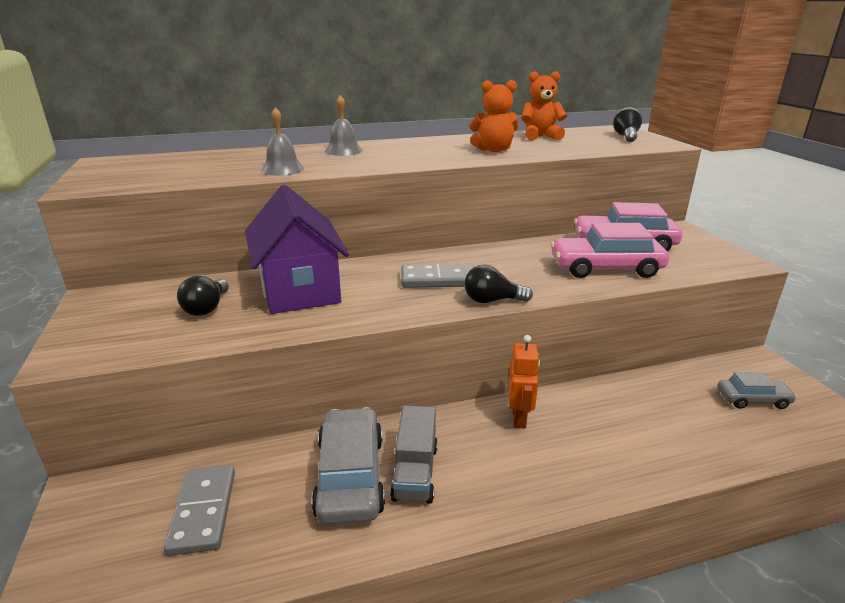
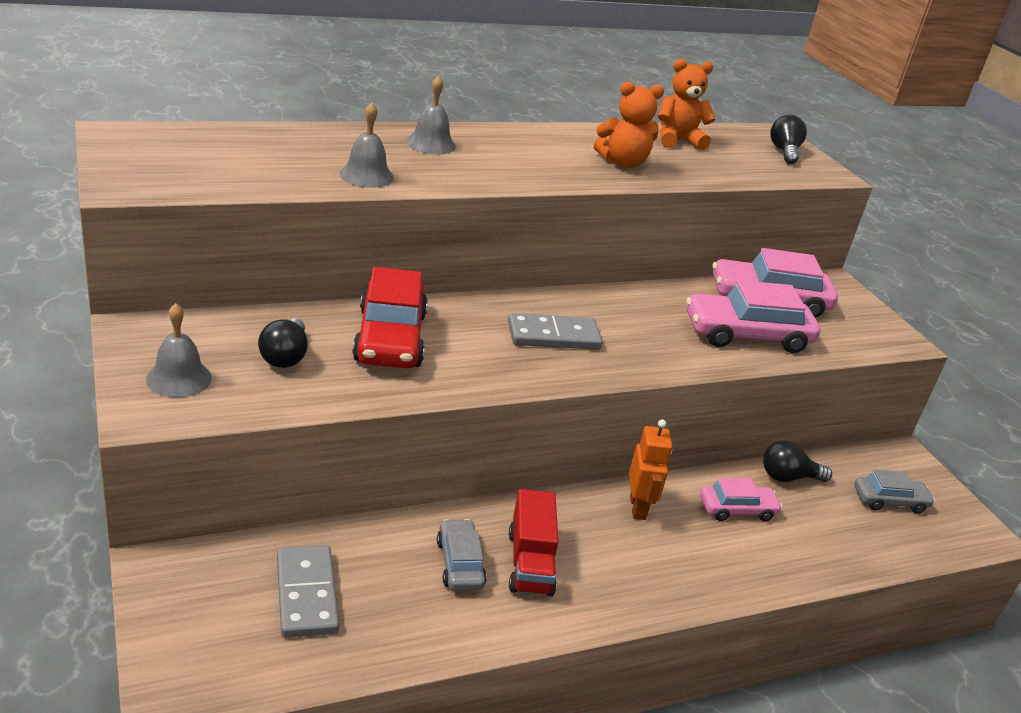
camera: 10 degrees left, 5 degrees up
purple house [245,185,349,314] -> red car [352,267,428,368]
grey car [311,407,385,525] -> grey car [437,519,487,591], size x0.57
grey truck [390,406,438,504] -> red truck [509,489,558,596]
black light bulb [464,265,533,303] -> black light bulb moved to [763,440,832,482]
none -> grey bell [146,303,212,398]
none -> pink car [700,478,782,521]

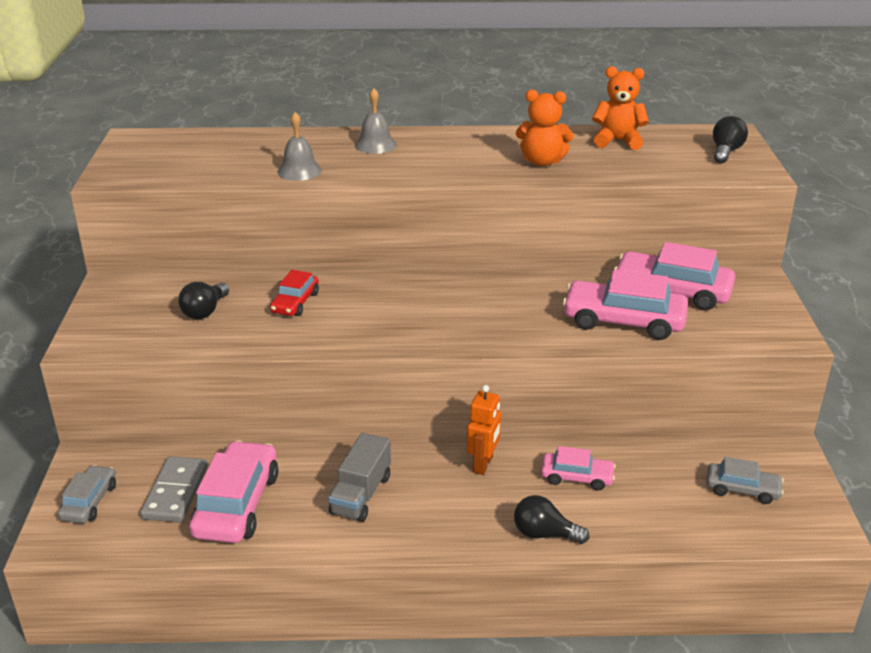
camera: 25 degrees right, 0 degrees up
grey bell [146,303,212,398] -> none
red car [352,267,428,368] -> red car [270,270,319,316], size x0.57
grey car [437,519,487,591] -> grey car moved to [58,465,116,523]
grey domino [508,313,603,350] -> none
red truck [509,489,558,596] -> grey truck [328,433,391,522]
black light bulb [763,440,832,482] -> black light bulb moved to [514,495,590,544]
none -> pink car [190,441,278,543]

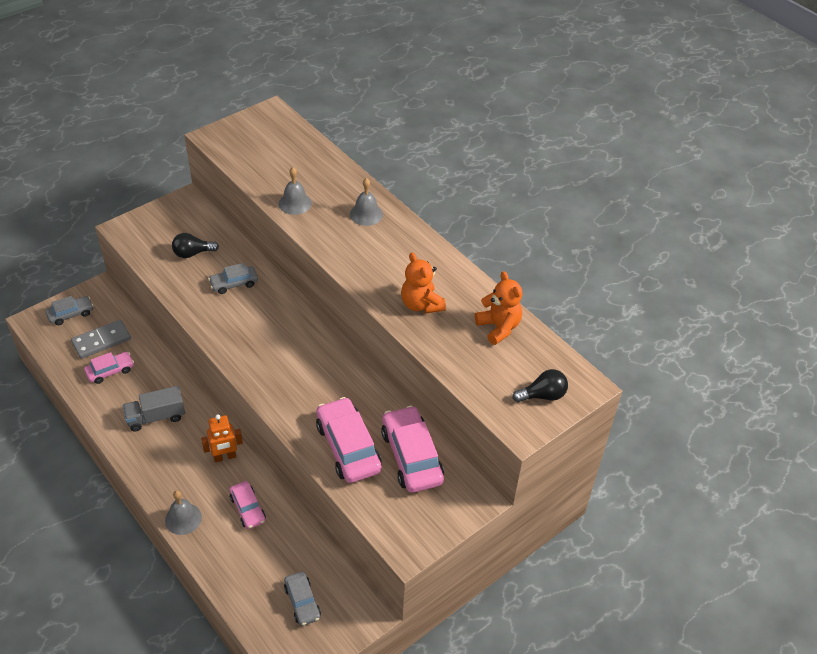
camera: 50 degrees right, 15 degrees up
pink car [190,441,278,543] -> pink car [84,352,134,384], size x0.57
red car [270,270,319,316] -> grey car [208,263,258,294]
black light bulb [514,495,590,544] -> grey bell [165,490,202,535]

